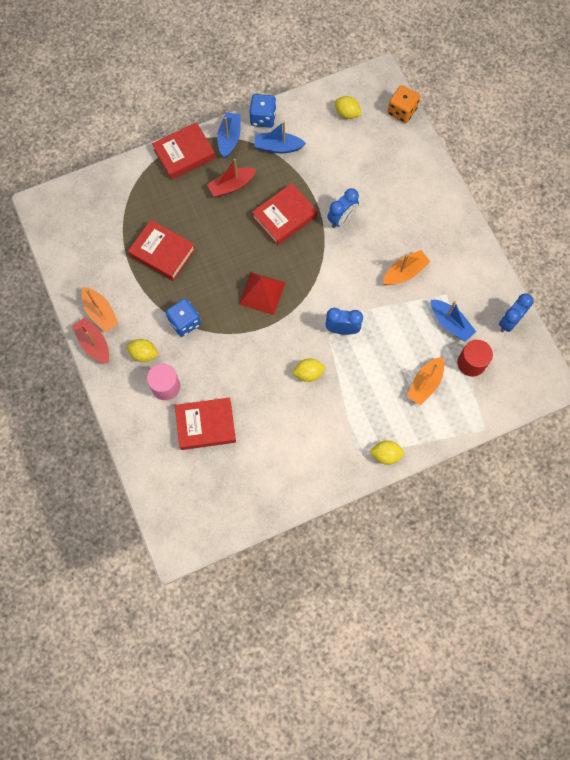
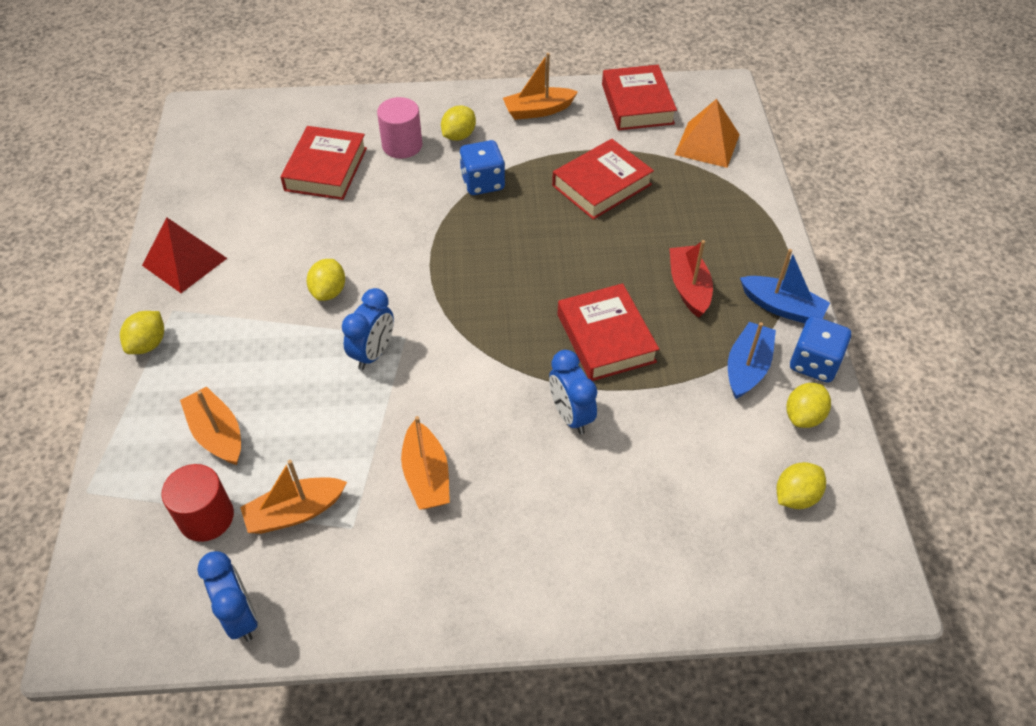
camera: 110 degrees right, 20 degrees down
red boat [72,317,109,364] -> none
red book [152,122,216,180] -> red book moved to [602,65,677,130]
red pyramid [239,272,286,315] -> red pyramid moved to [142,217,227,293]
orange dice [387,85,420,123] -> none
blue boat [431,300,476,342] -> orange boat [240,460,347,534]
none -> orange pyramid [675,99,740,168]
none -> yellow lemon [786,383,831,428]

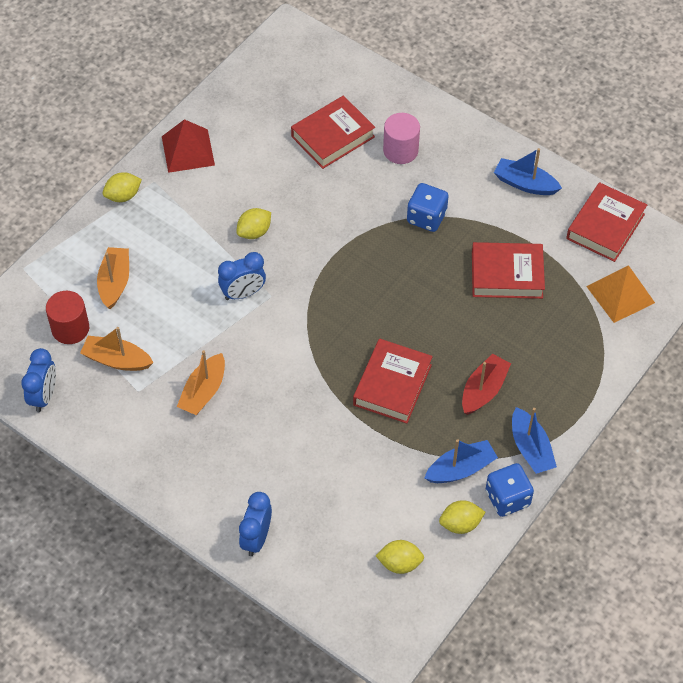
camera: 40 degrees right, 5 degrees up
yellow lemon [441,106,476,141] -> none
orange boat [503,53,578,120] -> blue boat [494,148,562,195]
blue clock [549,350,597,435] -> blue clock moved to [239,492,272,556]

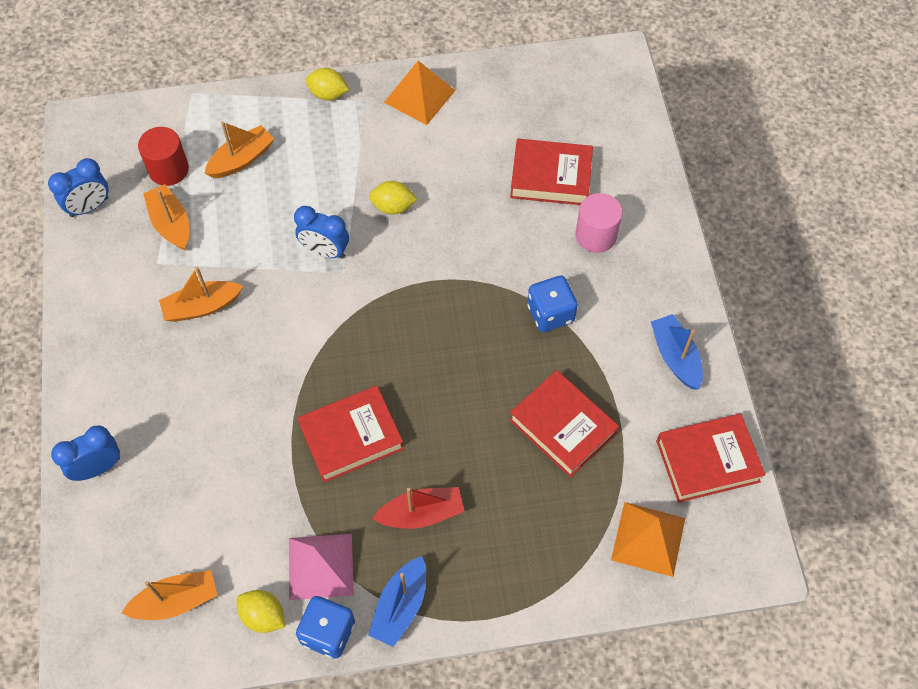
camera: 45 degrees right, 5 degrees up
red pyramid [162,119,215,173] -> orange pyramid [384,61,456,125]
yellow lemon [376,540,424,574] -> orange boat [122,570,218,620]
blue boat [425,439,498,483] -> pink pyramid [289,534,354,600]

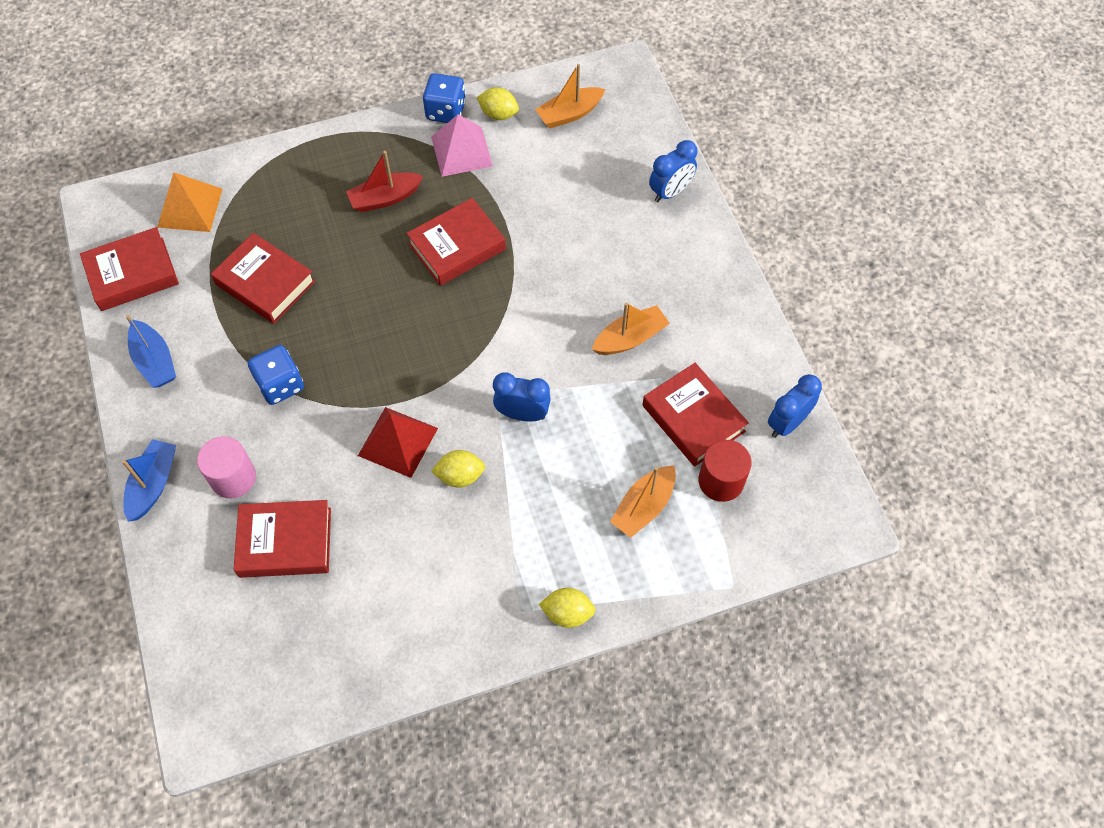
camera: 170 degrees right, 0 degrees up
orange boat [143,184,189,250] -> red book [642,363,749,467]
blue boat [368,556,426,647] -> blue boat moved to [122,439,176,522]
orange pyramid [384,61,456,125] -> none
none -> red pyramid [358,407,438,478]

